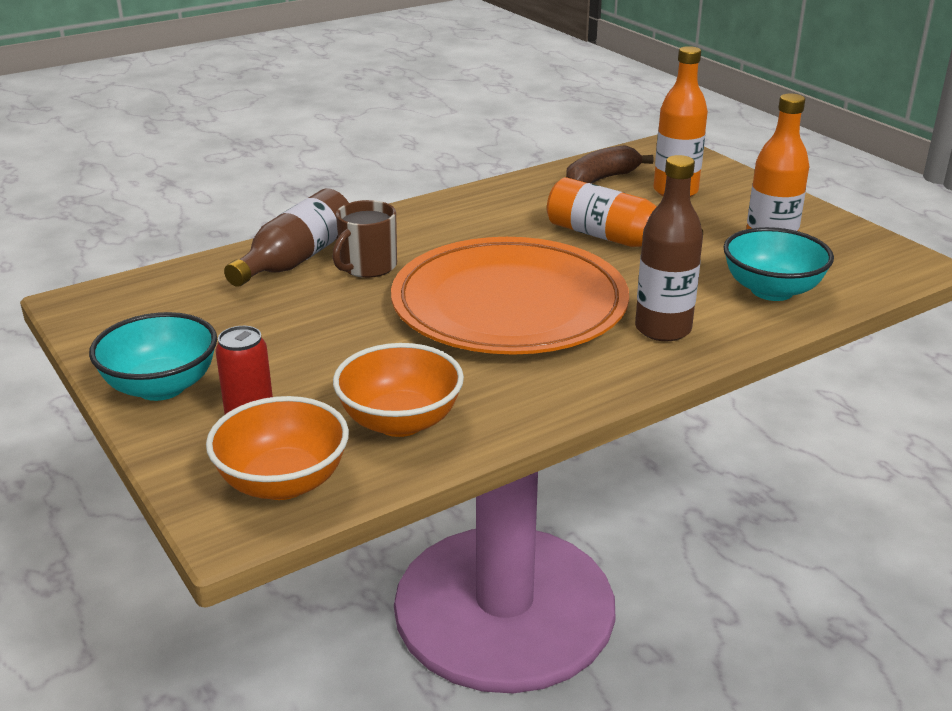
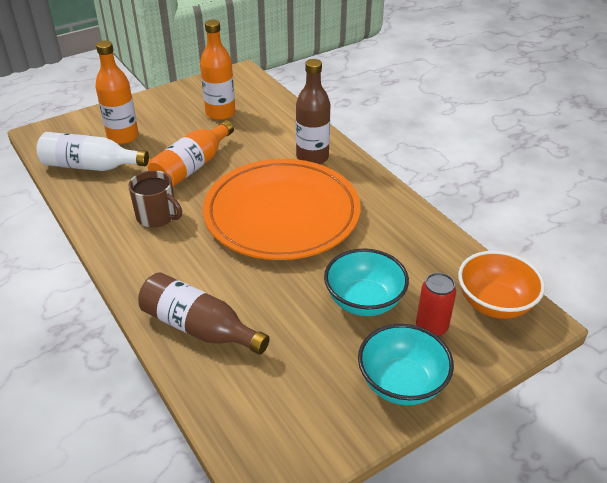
camera: 90 degrees left, 10 degrees up
brown mug [333,200,397,278] -> brown mug moved to [129,170,182,227]
orange bowl [333,343,464,437] -> none
brown banana [566,145,653,184] -> white bottle [37,132,149,171]
turquoise bowl [723,227,834,301] -> turquoise bowl moved to [324,248,409,316]

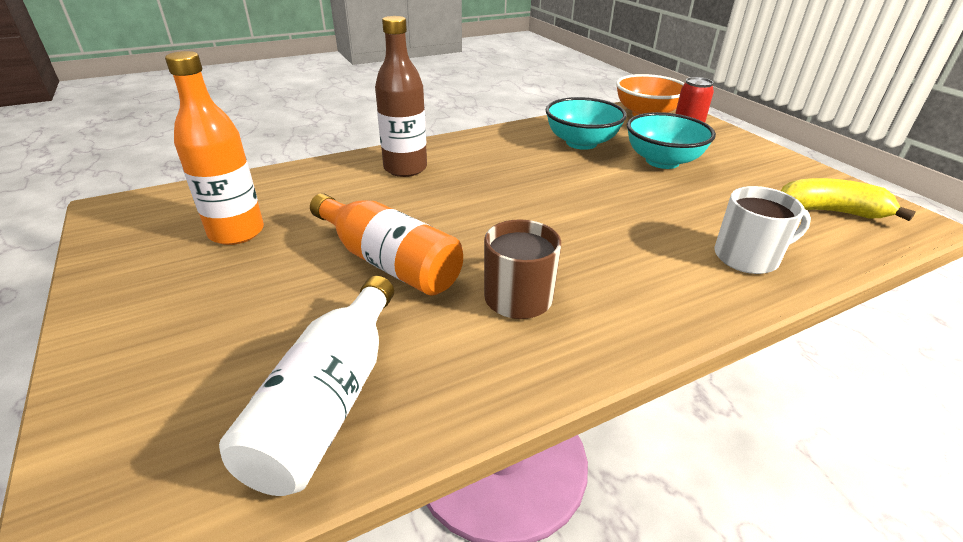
camera: 85 degrees left, 5 degrees down
orange bottle [95,40,139,144] -> none
brown bottle [138,272,270,355] -> white mug [714,186,811,274]
orange plate [203,159,361,260] -> none
turquoise bowl [358,324,454,405] -> turquoise bowl moved to [545,97,627,150]
none -> yellow banana [781,178,916,221]

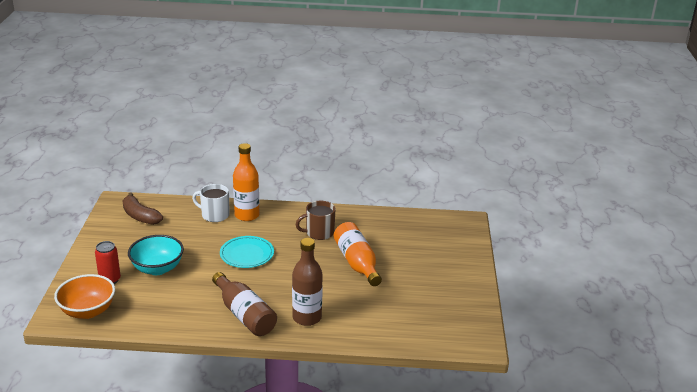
camera: 150 degrees left, 5 degrees down
orange bottle [165,51,264,245] -> orange bottle moved to [233,143,259,221]
white bottle [219,276,394,496] -> none
turquoise bowl [545,97,627,150] -> none
yellow banana [781,178,916,221] -> brown banana [123,193,163,225]
none -> brown bottle [212,272,277,336]
none -> turquoise plate [220,236,274,268]

